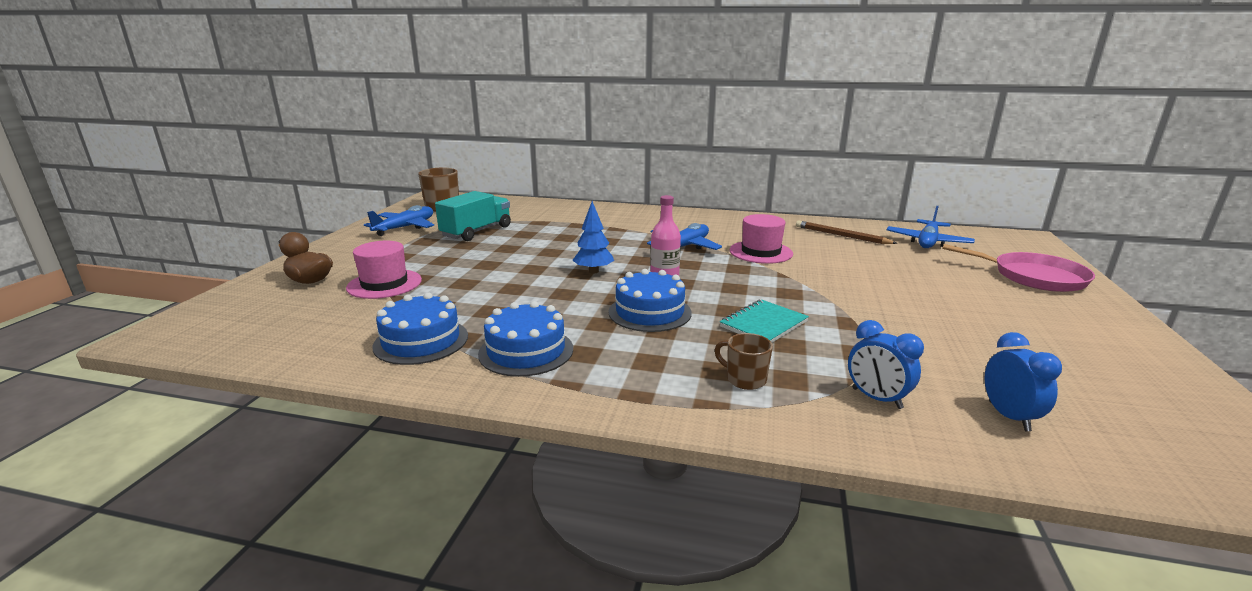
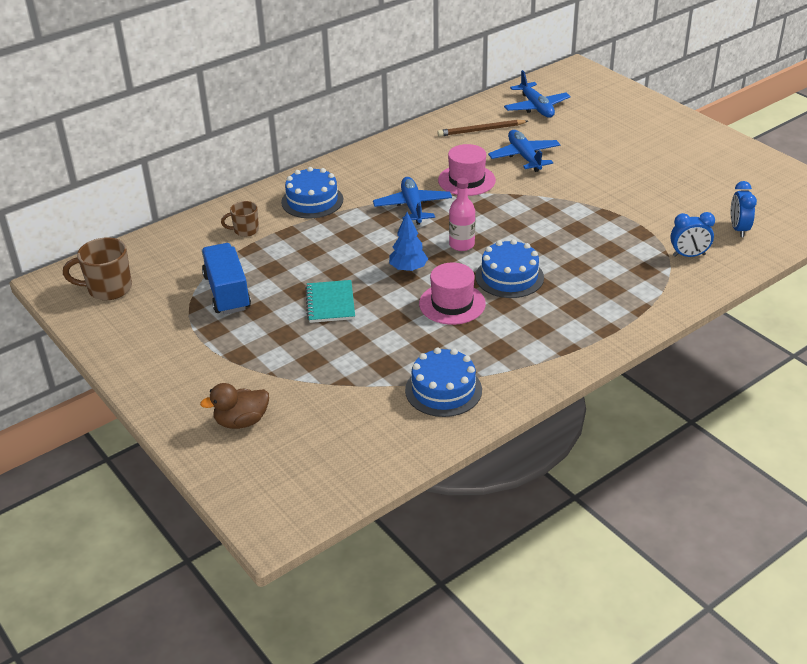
camera: 50 degrees left, 15 degrees up
pink hat [346,241,422,299] -> pink hat moved to [419,263,486,325]
blue plane [364,205,434,236] -> blue plane moved to [488,130,561,172]
turquoise truck [435,191,511,241] -> blue truck [202,243,251,315]
blue cake [478,301,573,377] -> blue cake moved to [281,167,343,218]
brown mug [715,333,773,390] -> brown mug moved to [221,201,259,237]
turquoise notebook [720,300,809,343] -> turquoise notebook moved to [305,280,355,323]
pink pan [942,244,1095,292] -> none
blue clock [984,332,1062,431] -> blue clock turned 120 degrees counterclockwise [731,181,757,237]

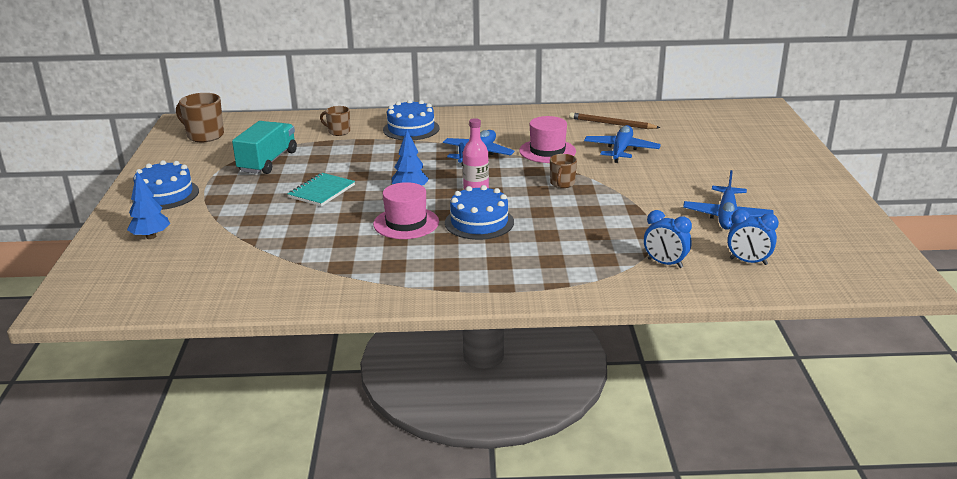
camera: 35 degrees right, 10 degrees down
brown duck [200,383,269,429] -> blue tree [127,172,170,239]
blue truck [202,243,251,315] -> turquoise truck [232,121,297,174]
blue cake [405,348,482,417] -> blue cake moved to [131,160,199,210]
blue plane [504,70,571,118] -> blue plane moved to [683,170,774,230]
blue clock [731,181,757,237] -> blue clock turned 105 degrees counterclockwise [727,209,779,265]
none -> brown mug [550,154,577,188]

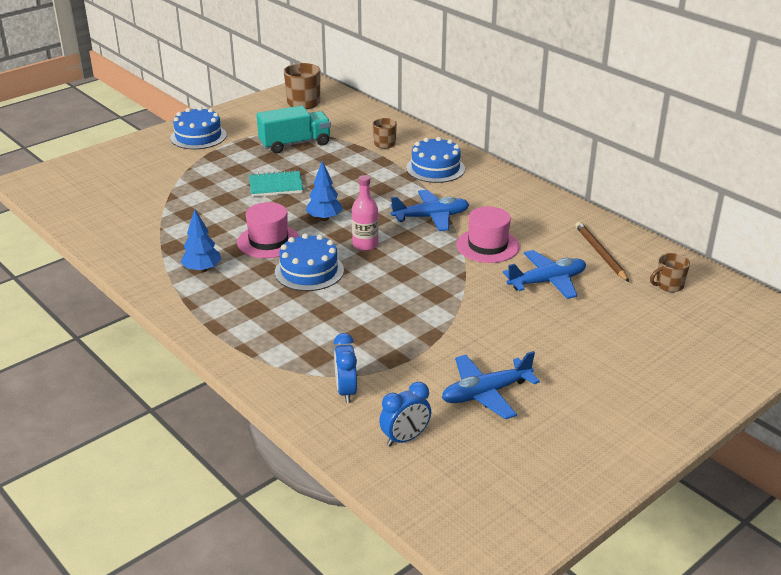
camera: 50 degrees right, 5 degrees up
blue tree [127,172,170,239] -> blue tree moved to [181,209,221,273]
brown mug [550,154,577,188] -> brown mug moved to [650,253,690,292]
blue clock [727,209,779,265] -> blue clock turned 105 degrees counterclockwise [379,382,431,446]

